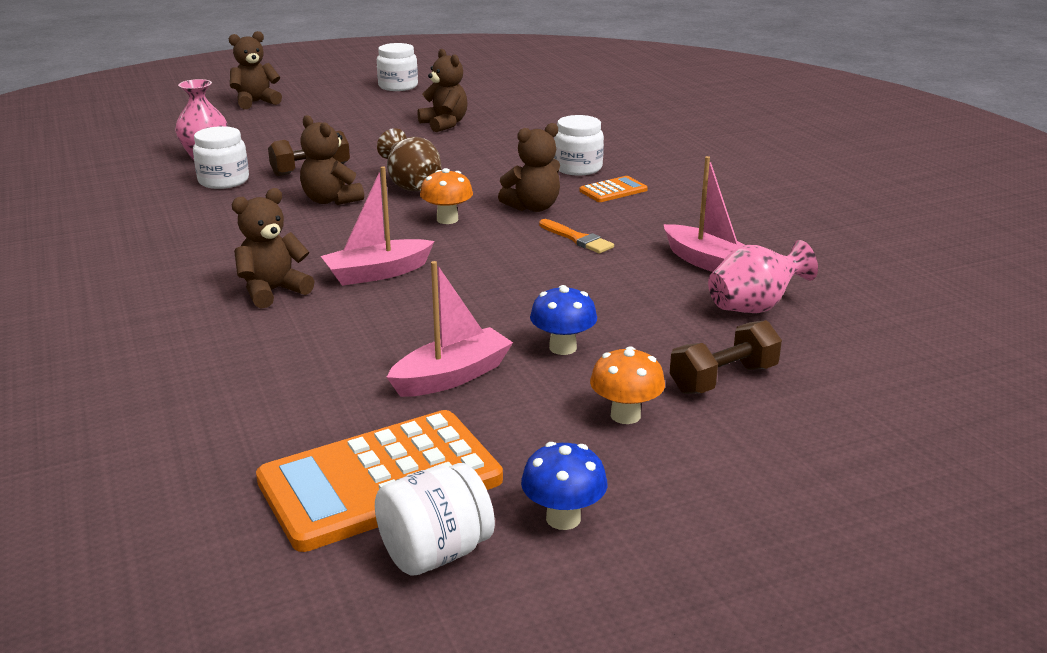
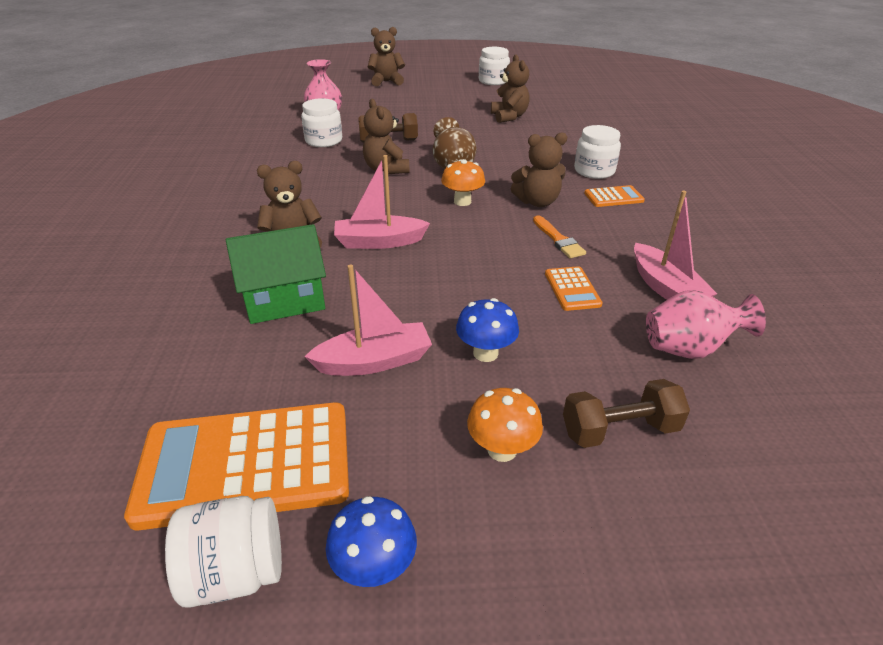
camera: 20 degrees right, 10 degrees up
none -> green house [226,224,326,324]
none -> orange calculator [545,266,603,311]

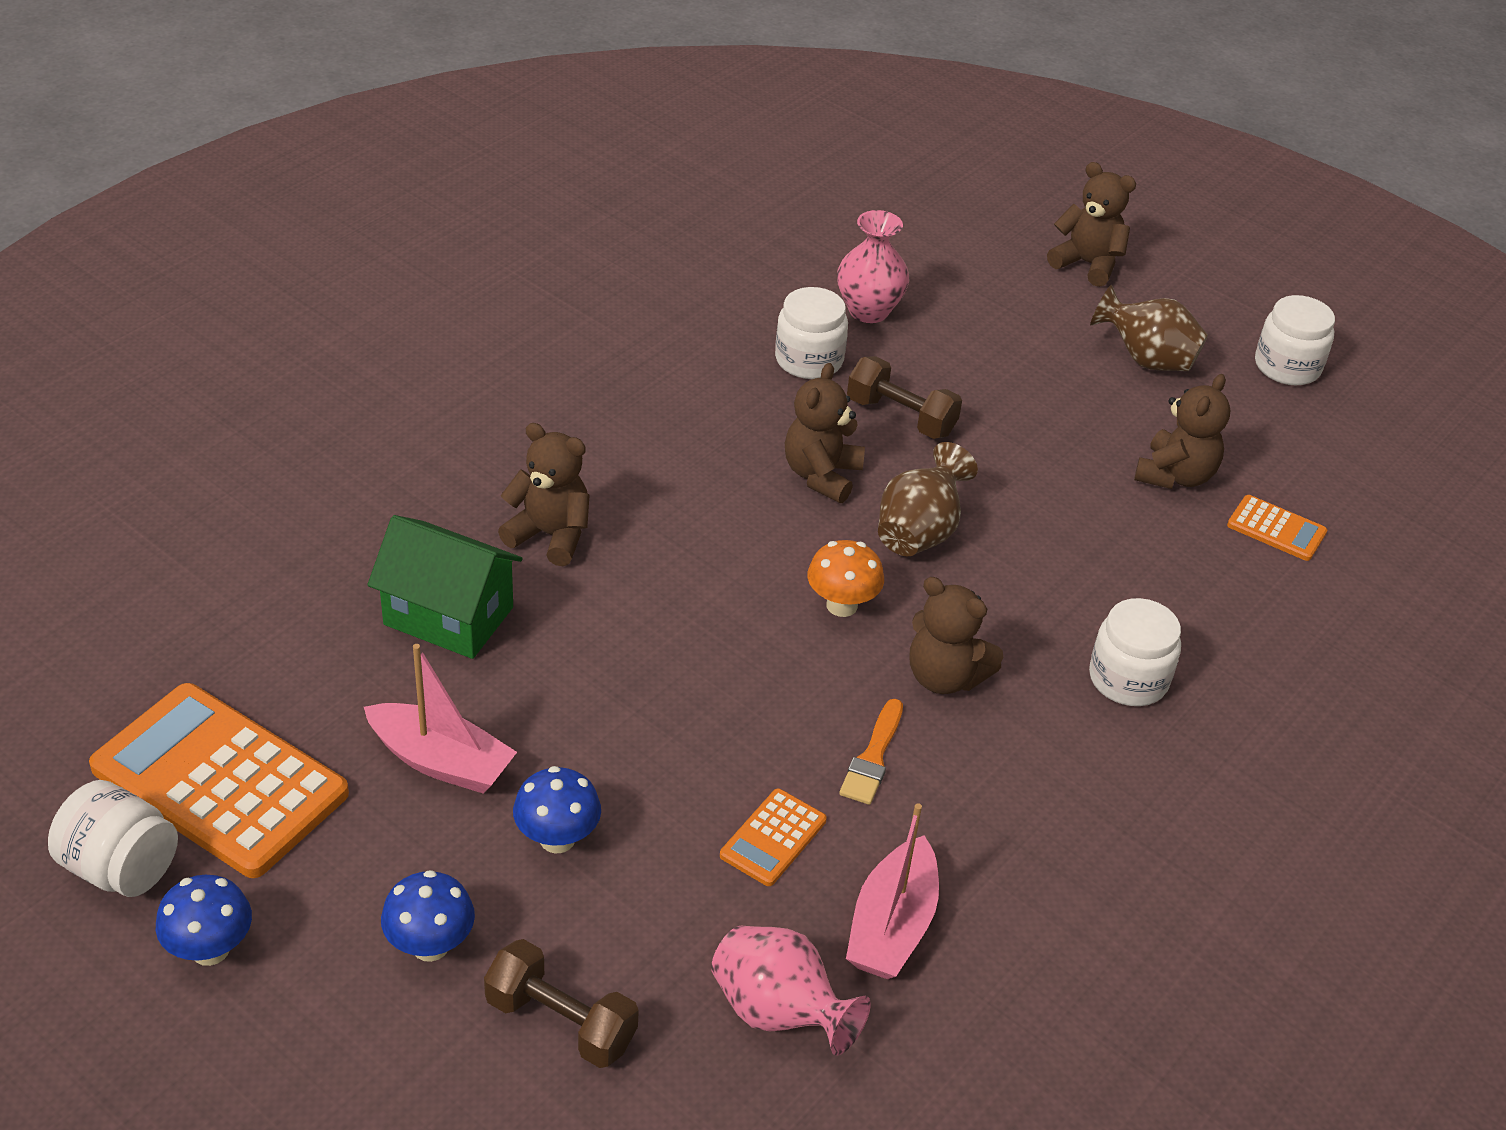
camera: 40 degrees right, 5 degrees up
pink boat [334,155,430,249] -> none
orange mushroom [467,388,543,462] -> blue mushroom [381,870,475,962]
orange calculator [584,185,645,207] -> orange calculator moved to [1227,495,1327,561]
none -> brown vase [1090,285,1208,371]

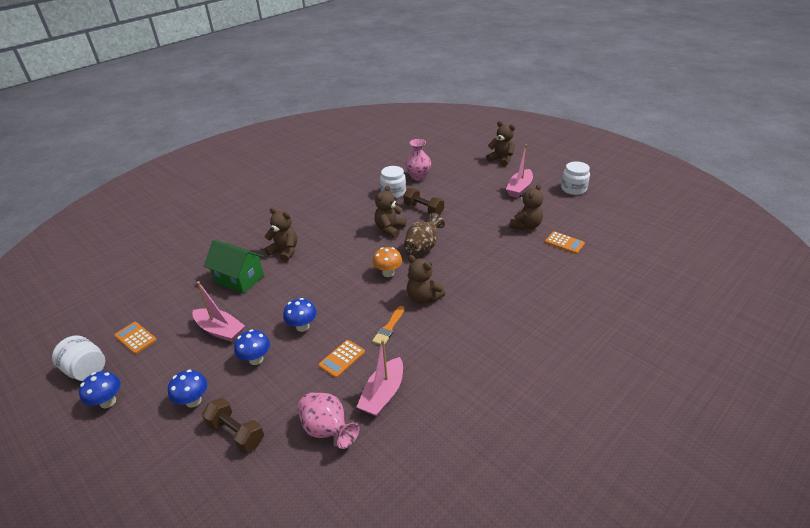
camera: 10 degrees right, 5 degrees down
orange calculator [89,683,349,878] -> orange calculator [114,322,157,354], size x0.46
white jar [1089,598,1181,706] -> none
brown vase [1090,285,1208,371] -> pink boat [506,144,533,198]
none -> blue mushroom [283,298,317,332]

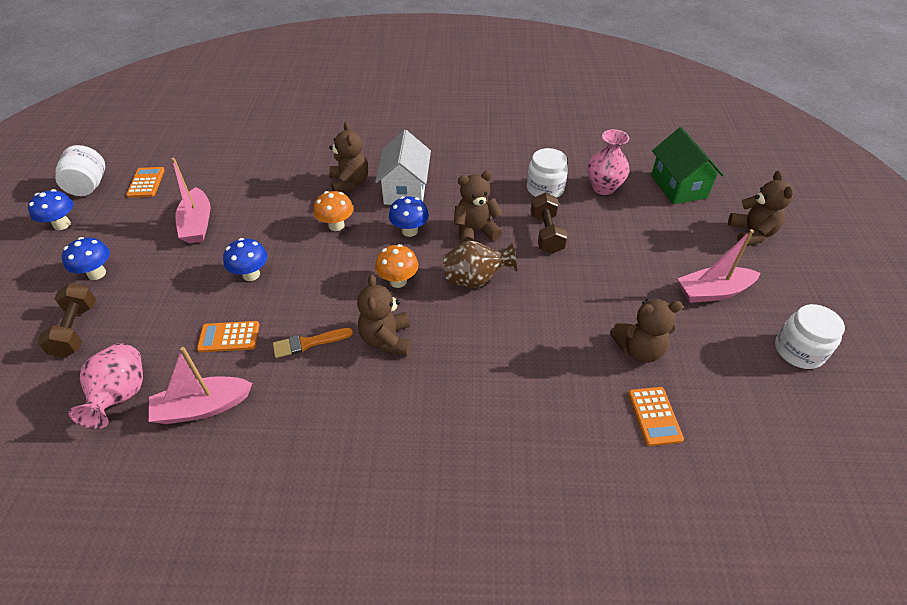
camera: 45 degrees right, 10 degrees up
green house [204,240,264,294] -> green house moved to [651,127,724,204]
blue mushroom [234,329,270,365] -> blue mushroom moved to [389,196,429,237]
none -> orange mushroom [314,191,353,231]
none -> white house [375,130,431,205]

